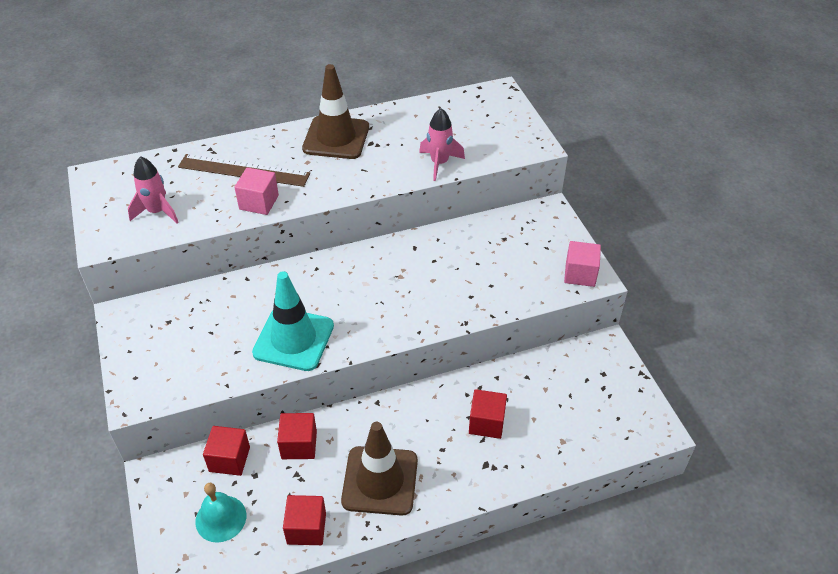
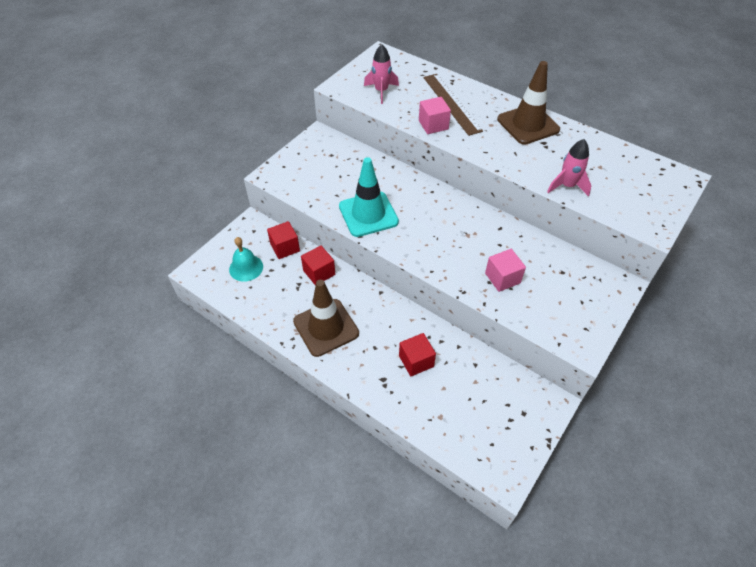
camera: 55 degrees right, 5 degrees up
red cube [283,495,326,545] -> none
pink cube [564,241,601,287] -> pink cube moved to [485,249,526,292]

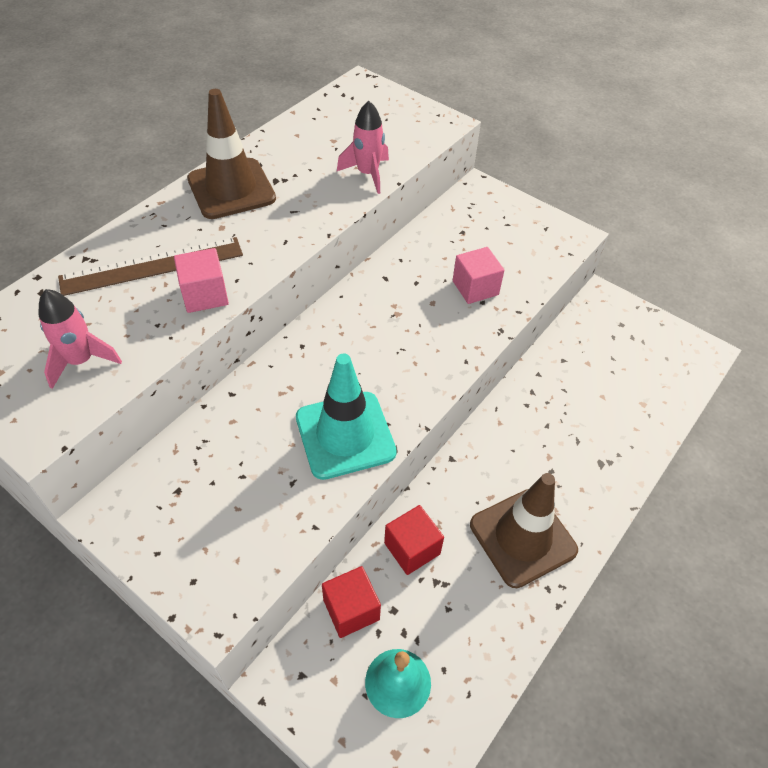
camera: 90 degrees left, 0 degrees up
red cube [399,333,436,376] -> none

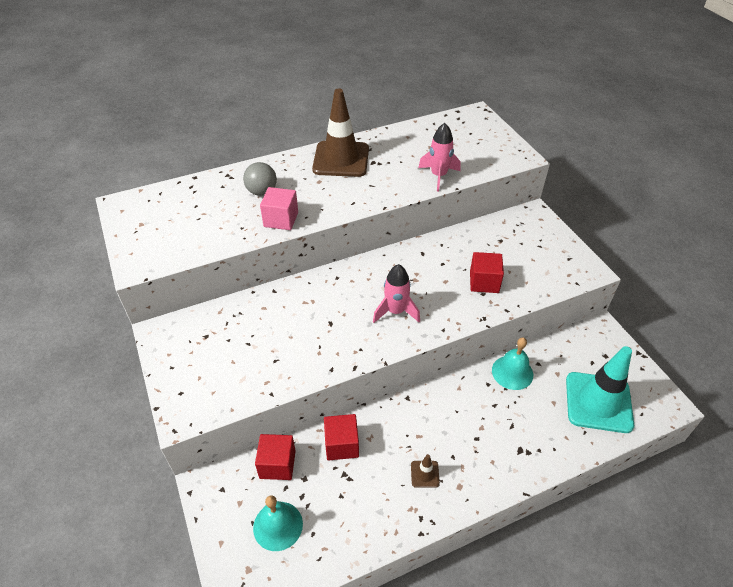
camera: 30 degrees right, 5 degrees down
pink rocket [39,289,122,389] -> pink rocket moved to [373,264,420,323]
brown ruler [58,237,243,296] -> grey ball [243,162,277,196]
turquoise traffic cone [296,353,397,480] -> turquoise traffic cone moved to [566,346,634,433]
pink cube [453,247,505,304] -> red cube [470,252,504,293]
brown traffic cone [470,473,578,588] -> brown traffic cone [411,454,440,488], size x0.41
none -> turquoise bell [492,337,533,390]

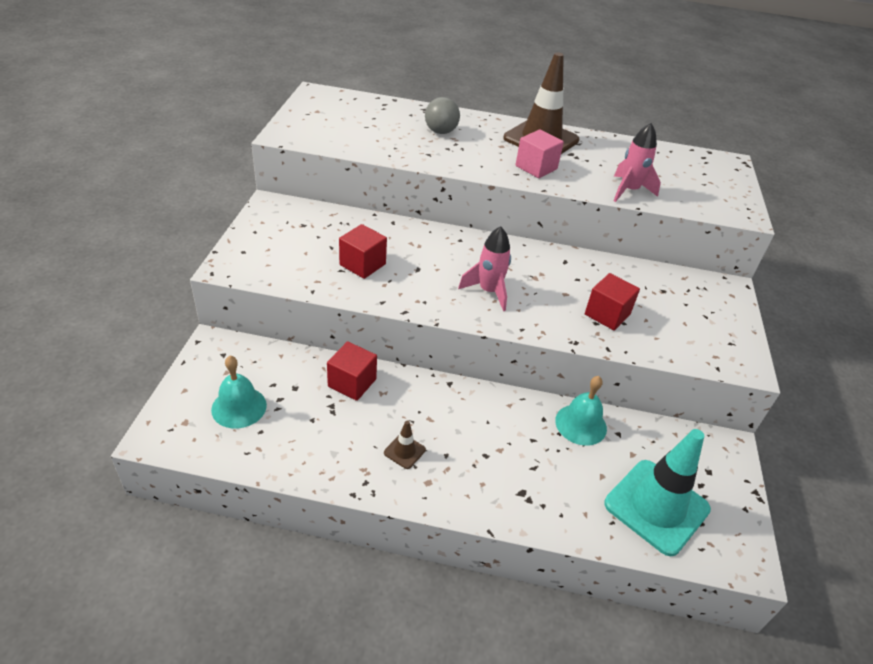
camera: 30 degrees right, 5 degrees down
red cube [255,434,296,480] -> red cube moved to [339,224,387,279]
pink cube [260,187,298,230] -> pink cube moved to [515,129,564,178]

